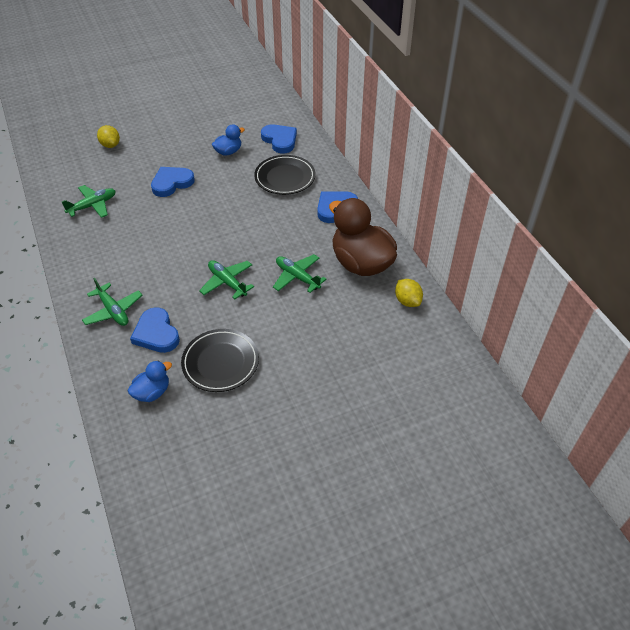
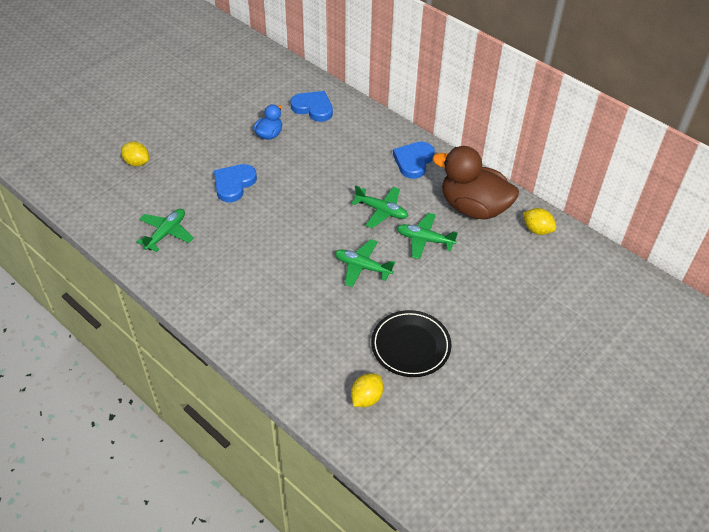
camera: 25 degrees left, 0 degrees up
green plane [82,277,143,326] -> green plane moved to [351,185,408,228]
blue duck [128,360,172,402] -> yellow lemon [351,373,383,407]
blue heart [130,307,180,353] -> none
black plate [254,155,316,195] -> none

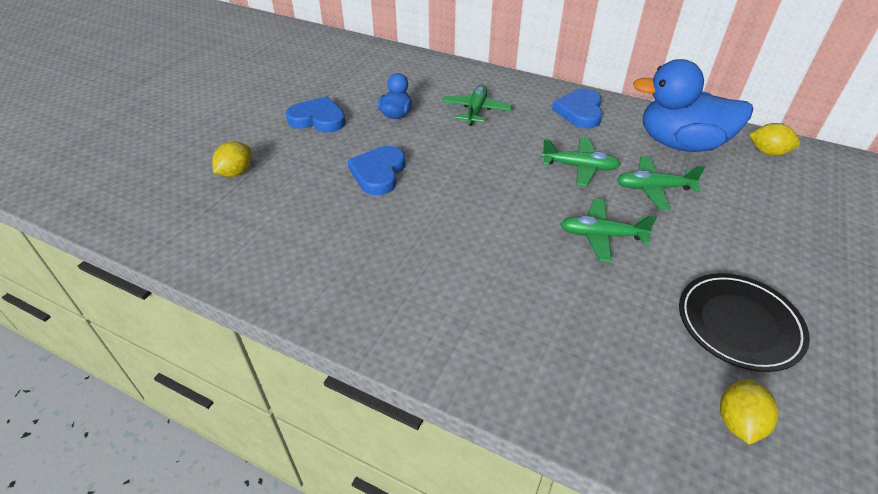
camera: 15 degrees left, 5 degrees down
yellow lemon [121,141,149,166] -> yellow lemon turned 75 degrees counterclockwise [212,141,251,177]
green plane [137,209,194,252] -> green plane moved to [442,84,512,126]
blue heart [291,91,333,122] -> blue heart moved to [286,96,346,133]
brown duck [432,146,519,220] -> blue duck [633,59,753,152]

